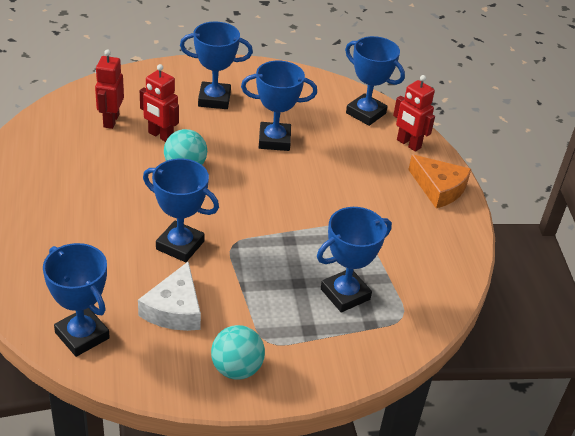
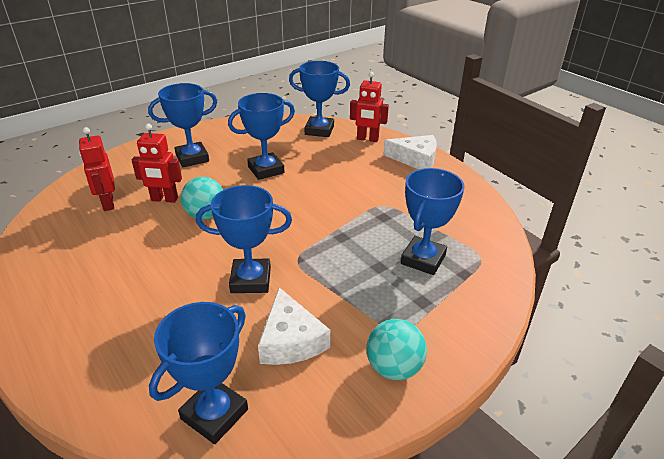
camera: 25 degrees left, 5 degrees down
blue trophy [43,243,110,357] -> blue trophy turned 75 degrees counterclockwise [149,302,248,444]
orange cheese [408,154,471,208] -> white cheese [383,135,437,169]

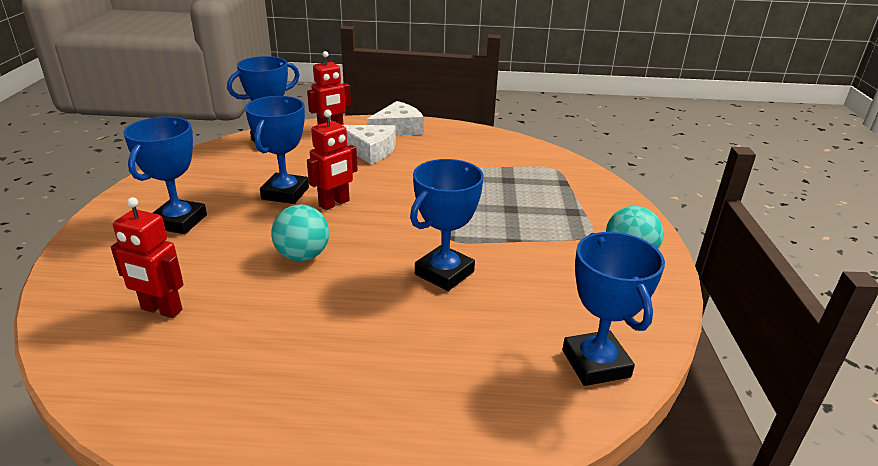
camera: 50 degrees left, 5 degrees down
red robot [132,124,182,203] -> red robot moved to [307,110,358,210]
white cheese [258,288,330,365] -> white cheese moved to [343,125,396,164]
blue trophy [401,168,465,275] -> none

